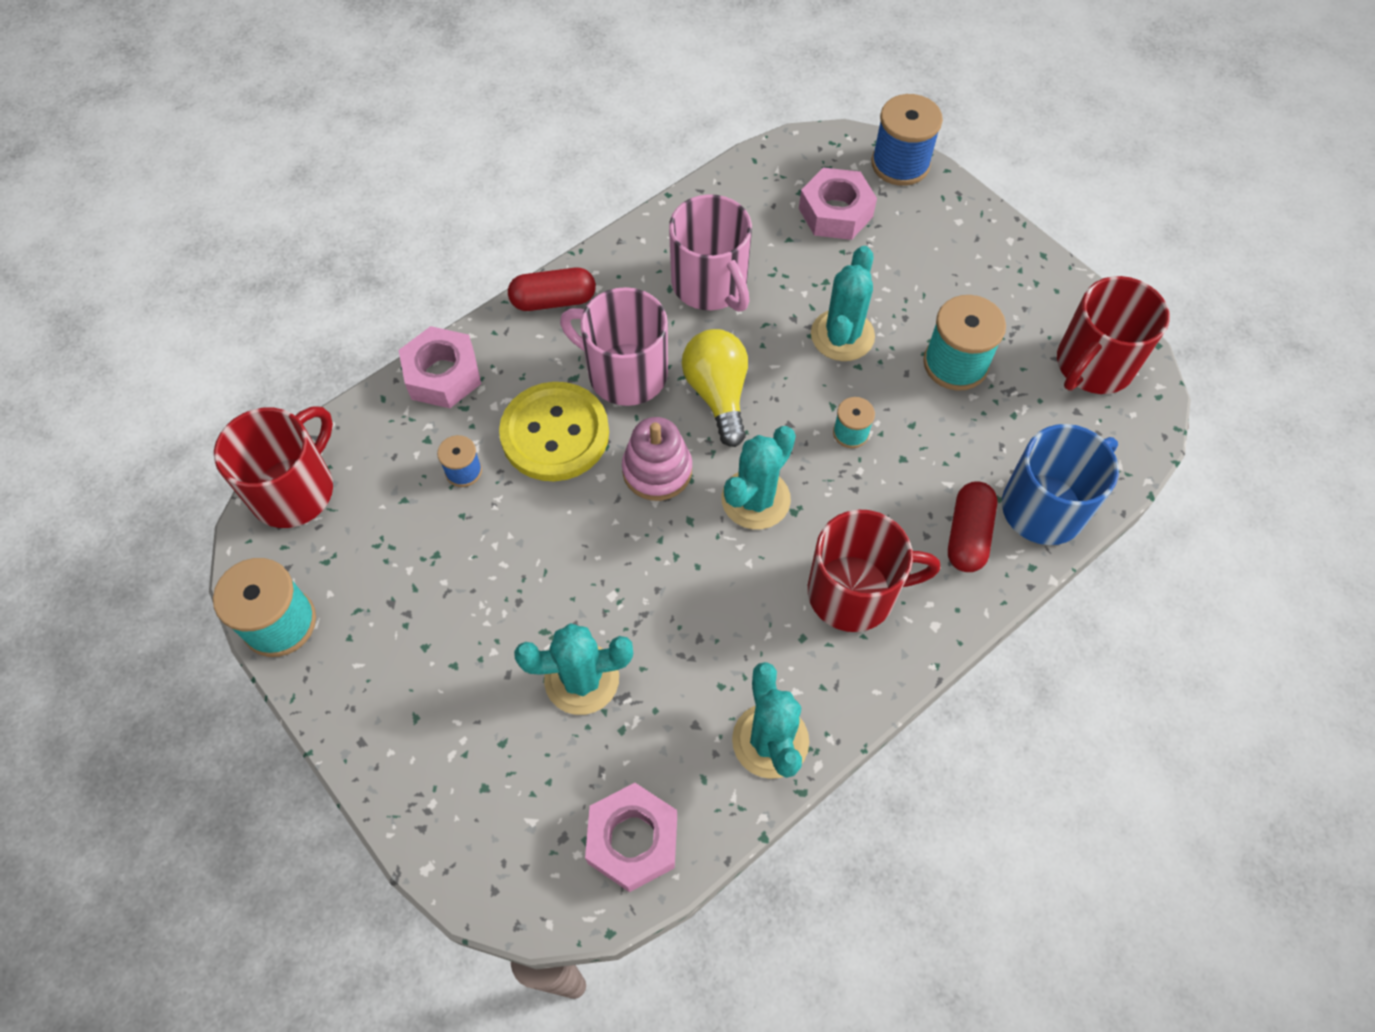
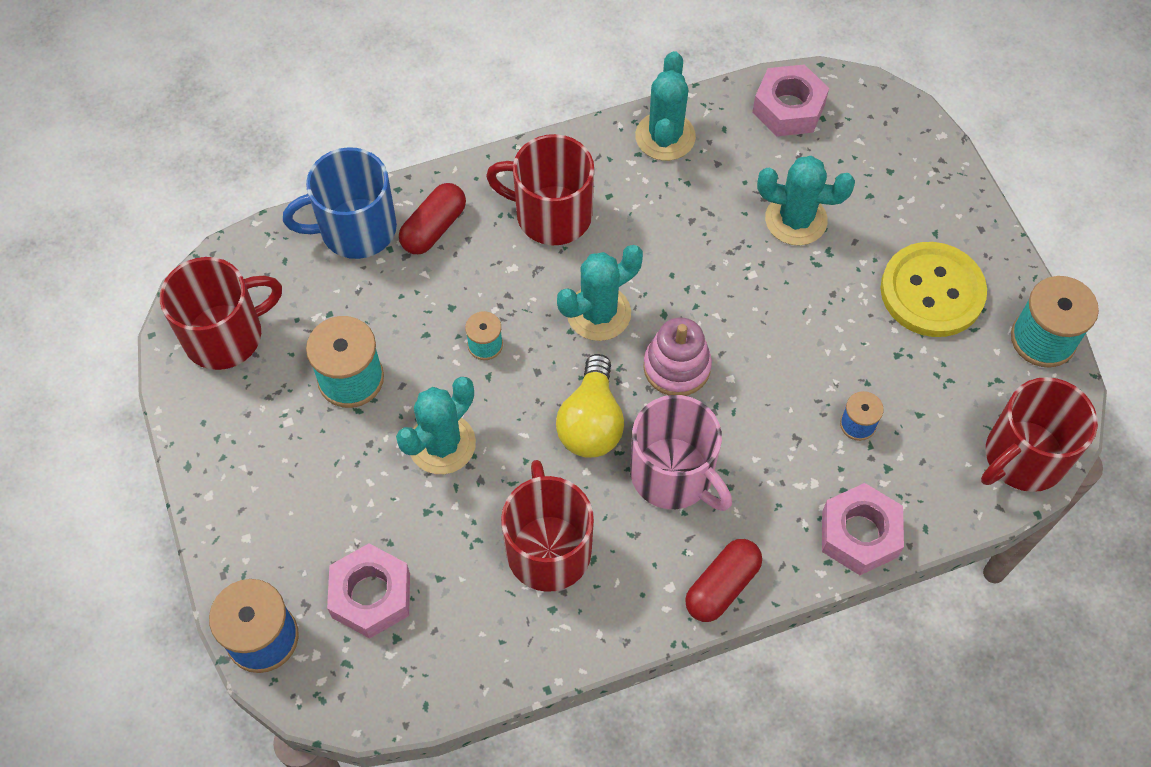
camera: 160 degrees left, 0 degrees up
yellow button [499,382,609,481] -> yellow button moved to [880,242,987,337]
red capsule [508,268,596,311] -> red capsule turned 60 degrees counterclockwise [685,539,762,622]
pink mug [669,194,752,312] -> red mug [501,460,594,592]

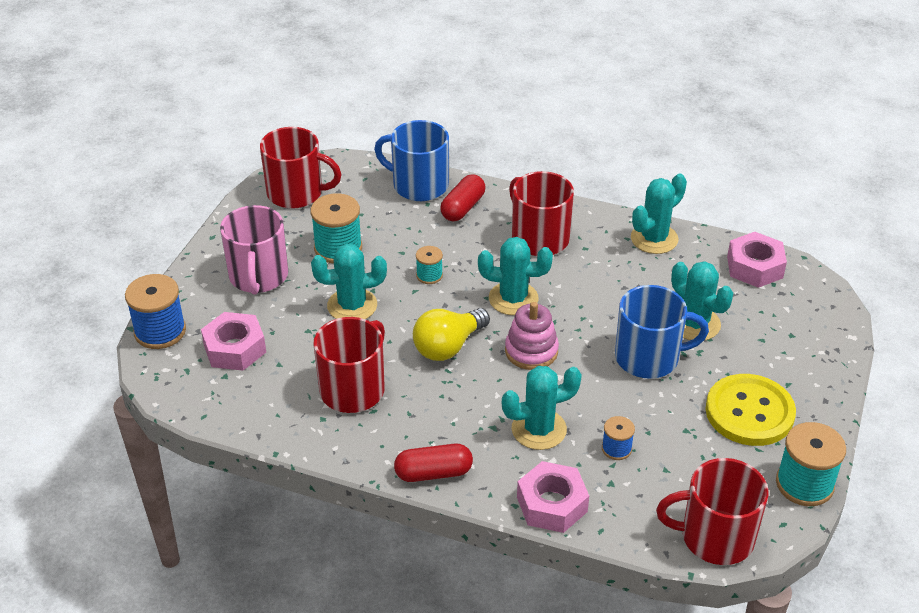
camera: 40 degrees right, 20 degrees down
red capsule [399,183,466,254] -> red capsule turned 45 degrees counterclockwise [440,174,485,221]
pink mug [630,395,732,511] -> pink mug moved to [220,205,288,295]
none -> turquoise cactus [502,366,582,450]
none -> blue mug [615,285,709,379]

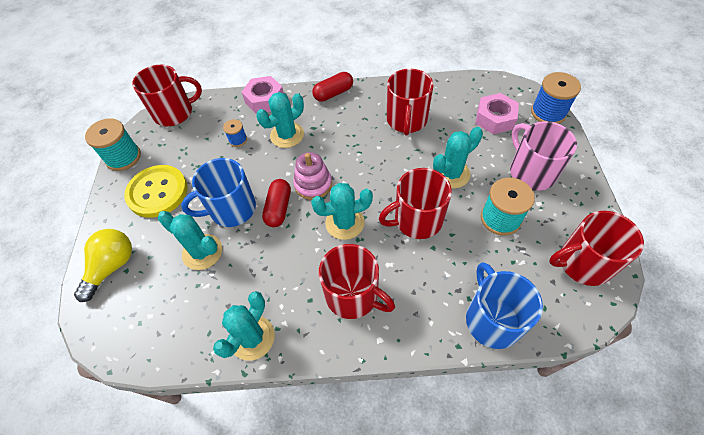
camera: 160 degrees right, 15 degrees up
blue mug [374,120,449,201] -> blue mug turned 105 degrees counterclockwise [466,262,543,349]
yellow light bulb [413,308,490,361] -> yellow light bulb moved to [74,229,132,302]
turquoise spool [416,246,443,284] -> red mug [379,168,452,239]
red capsule [440,174,485,221] -> red capsule moved to [262,179,291,227]
pink nut [727,232,787,288] -> none

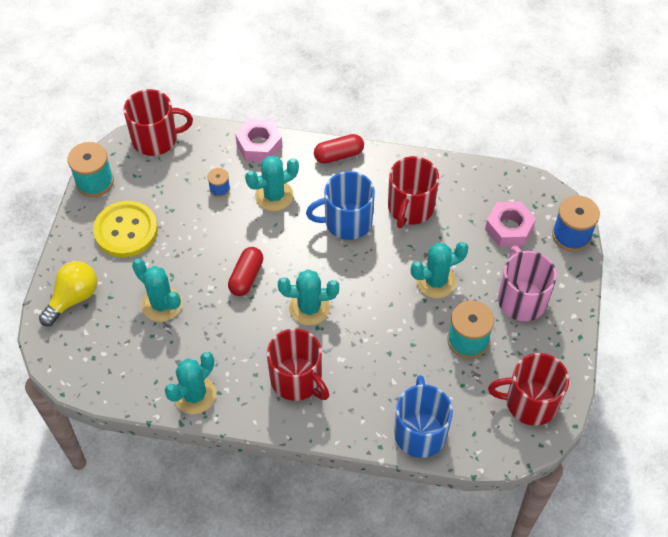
camera: 10 degrees right, 0 degrees up
blue mug [181,158,256,227] -> blue mug moved to [306,171,375,240]
pink stacking toy [293,152,332,200] -> none
red mug [379,168,452,239] -> none

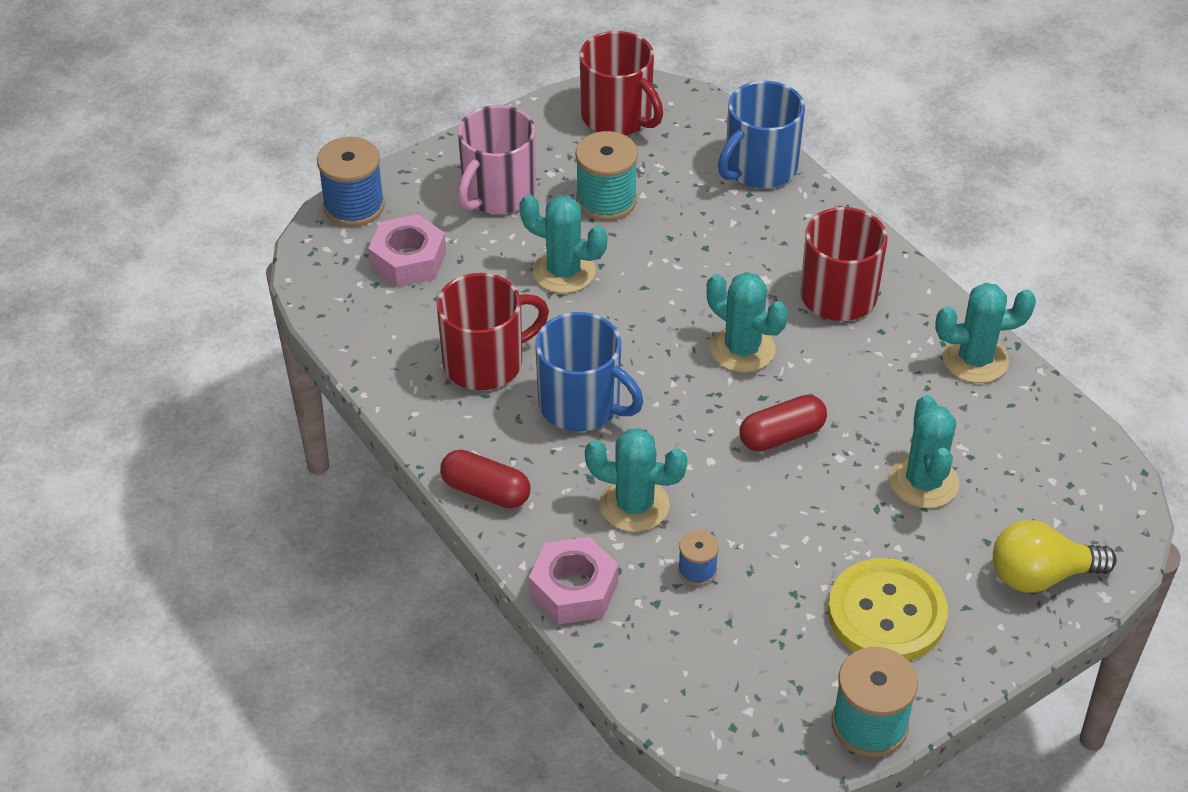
camera: 135 degrees left, 10 degrees down
red mug [123,89,193,156] -> none

